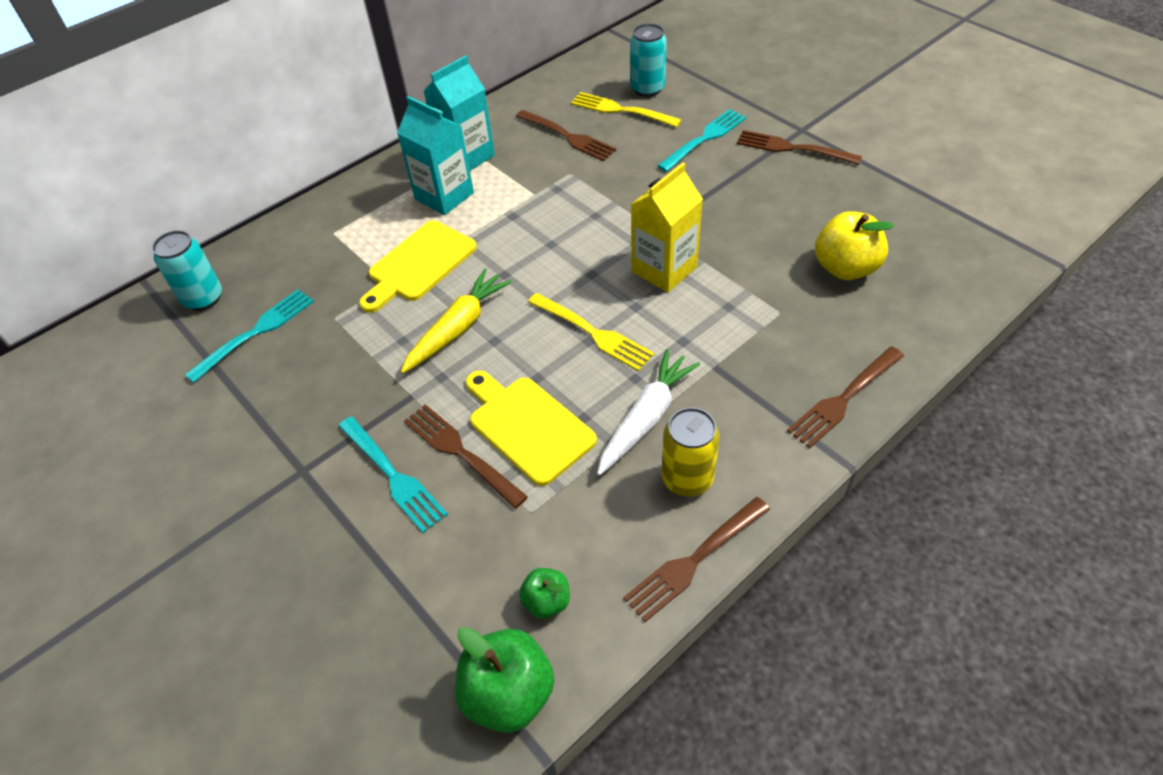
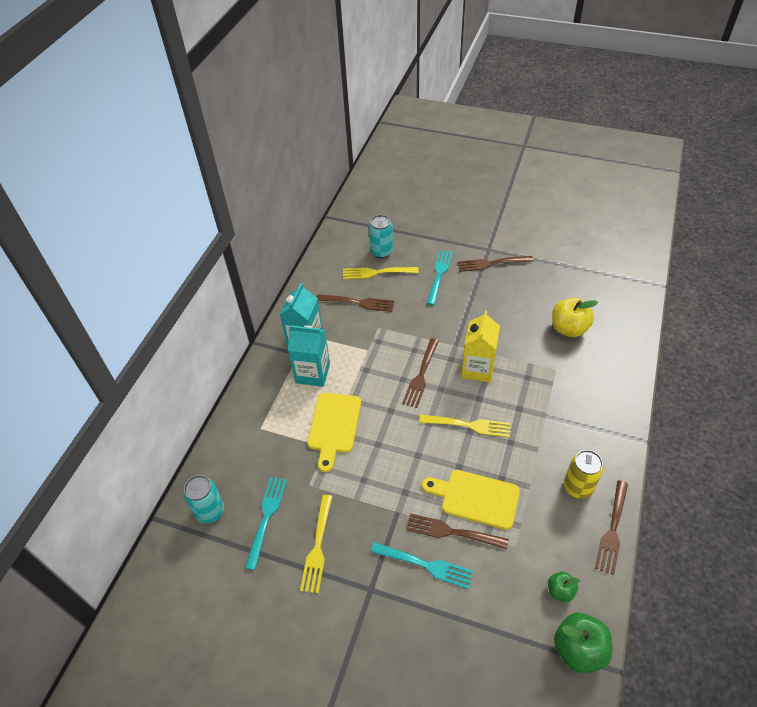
camera: 30 degrees left, 0 degrees up
yellow carrot [401,269,512,374] -> none
white carrot [597,349,700,476] -> none
brown fork [787,347,904,448] -> brown fork moved to [402,338,439,408]
none -> yellow fork [300,495,332,593]

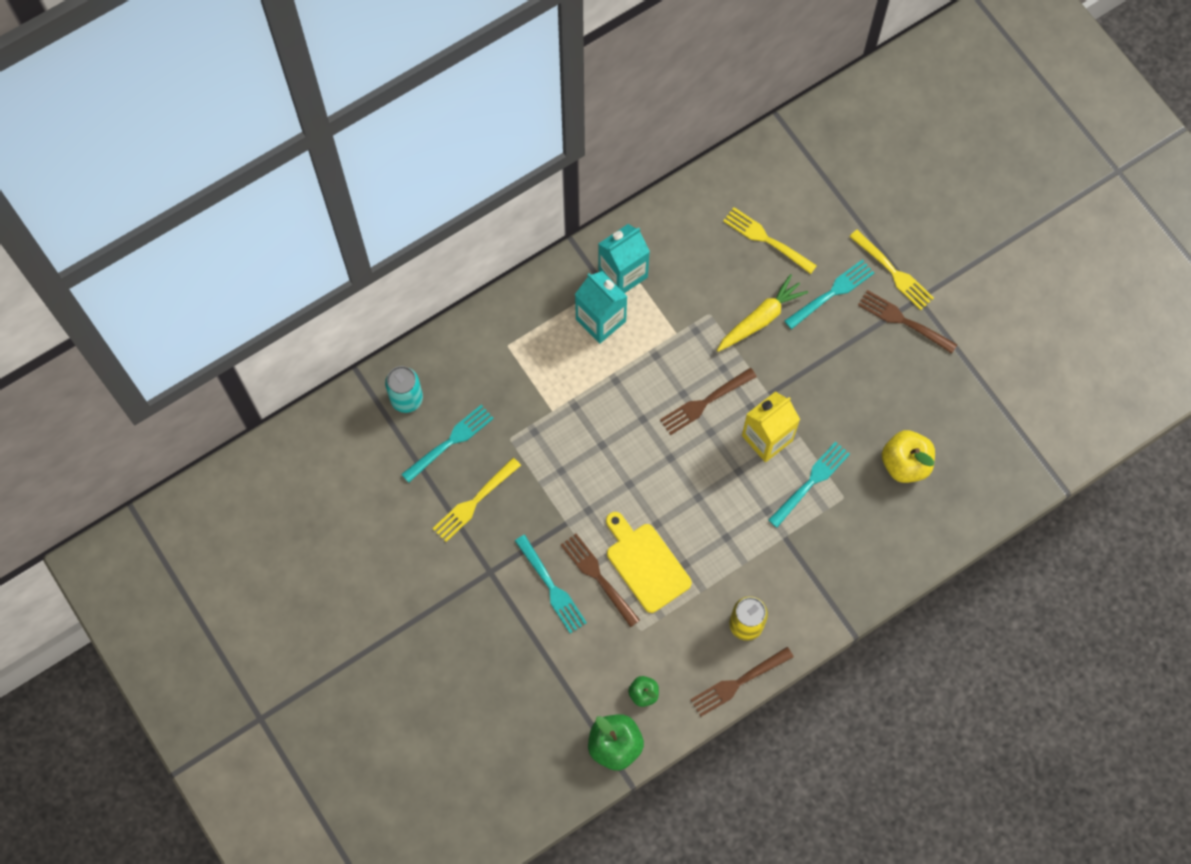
camera: 35 degrees right, 20 degrees up
yellow cutting board [307,393,361,472] -> none
brown fork [316,294,394,312] -> none
turquoise can [369,215,393,259] -> none
yellow fork [419,415,511,438] -> yellow fork moved to [849,230,934,310]
none -> yellow carrot [717,274,808,352]
none -> turquoise fork [768,441,850,528]

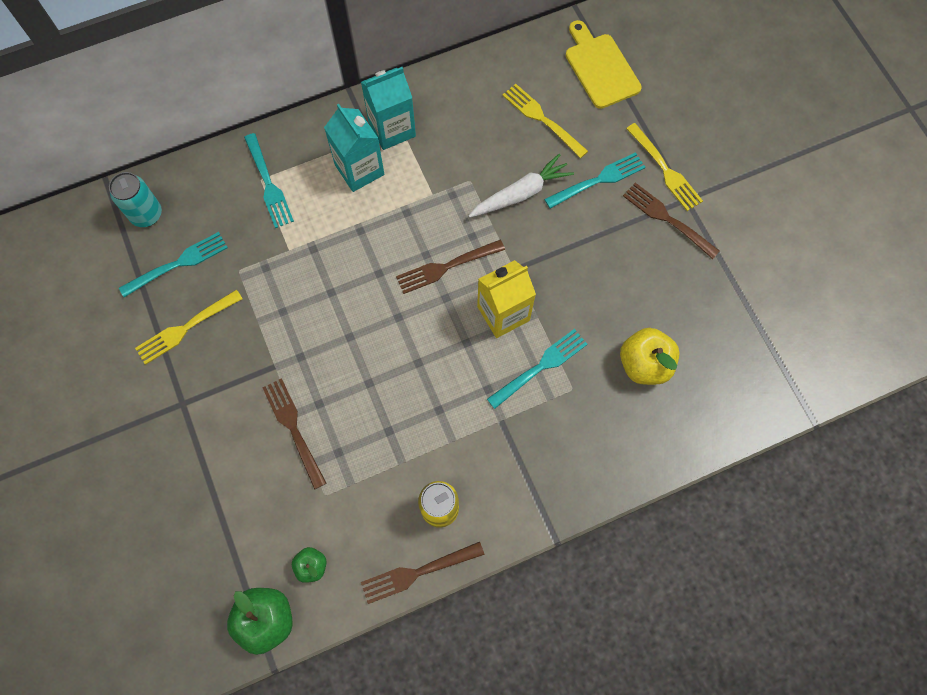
camera: 10 degrees right, 0 degrees up
turquoise fork [515,535,587,633] -> turquoise fork moved to [244,133,294,228]
yellow cutting board [606,512,692,613] -> yellow cutting board moved to [566,20,642,109]
yellow carrot [717,274,808,352] -> white carrot [468,154,574,218]

